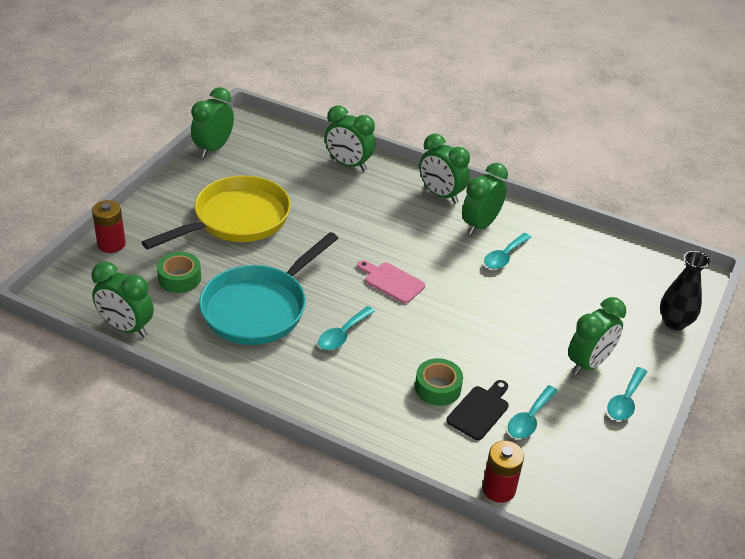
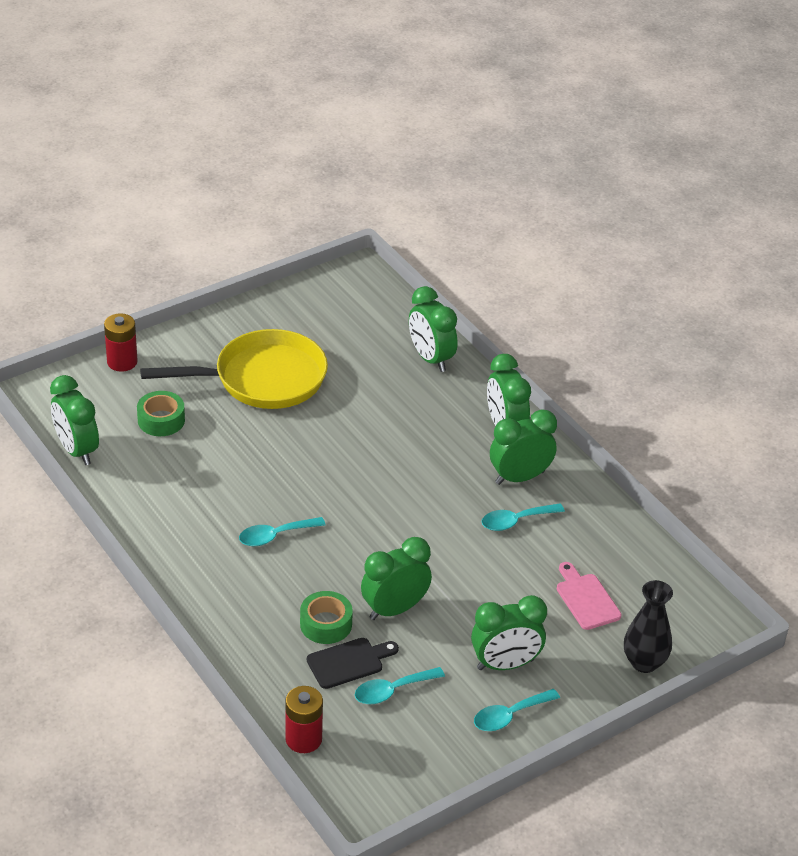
camera: 30 degrees right, 0 degrees up
green clock [191,87,234,158] -> green clock moved to [361,537,432,620]
turquoise pan [199,232,338,345] -> none
pink cutting board [357,260,425,304] -> pink cutting board moved to [557,562,621,630]

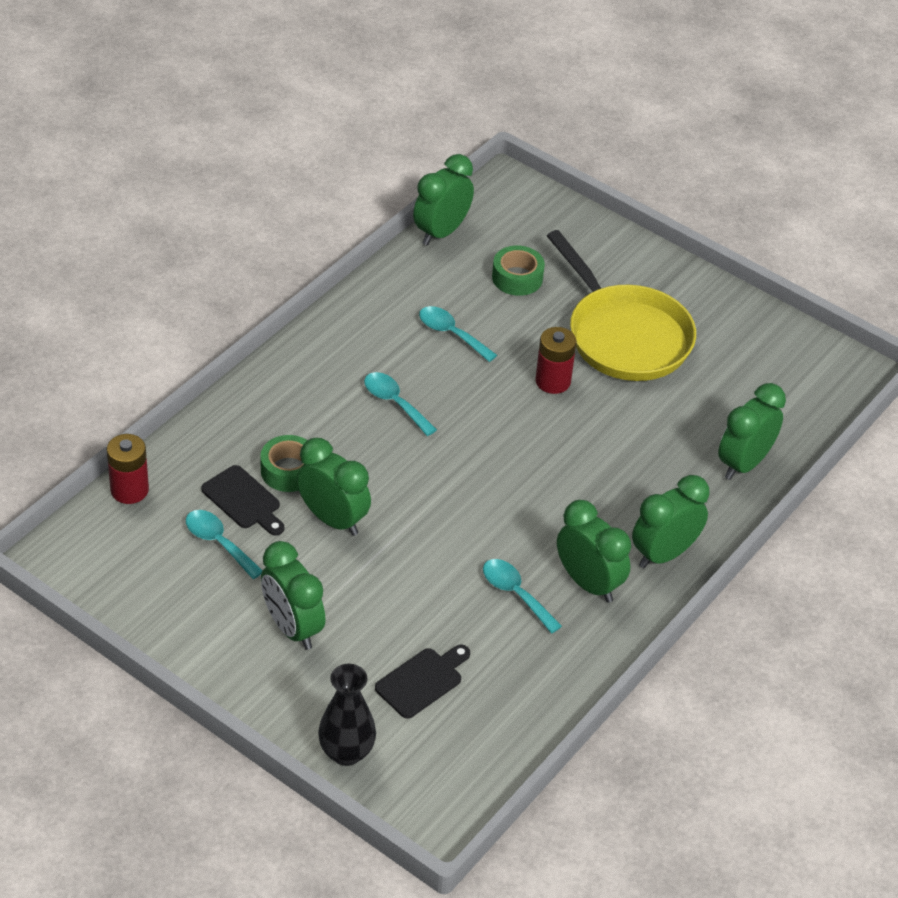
camera: 70 degrees right, 5 degrees up
red battery [104,313,138,372] -> red battery moved to [536,327,576,394]
turquoise spoon [474,689,560,731] -> turquoise spoon moved to [419,306,497,362]
pink cutting board [557,562,621,630] -> black cutting board [375,644,470,719]

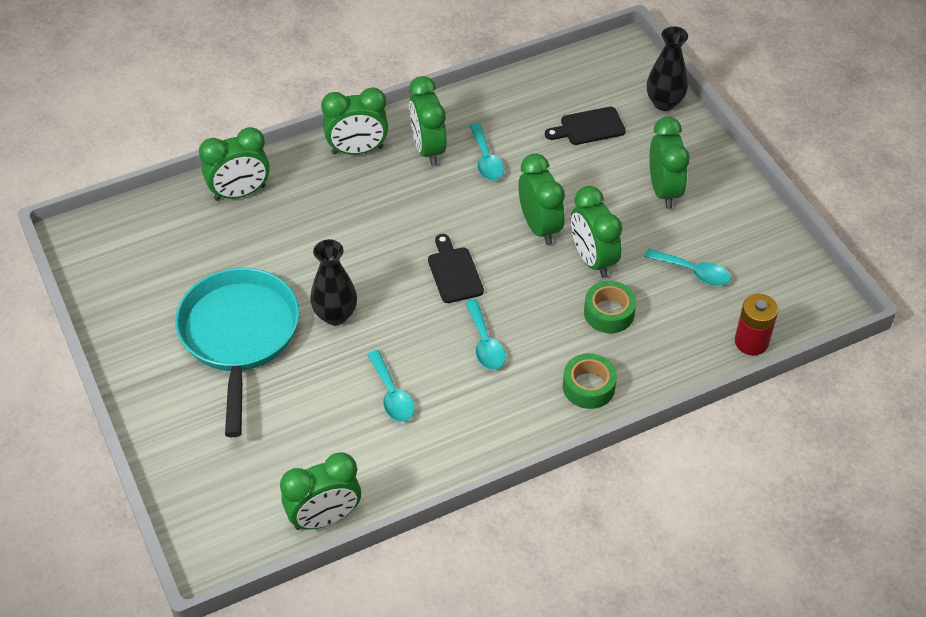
camera: 150 degrees left, 5 degrees up
turquoise spoon [186,510,263,579] -> turquoise spoon turned 45 degrees counterclockwise [644,249,731,286]
black cutting board [201,465,284,536] -> black cutting board moved to [428,234,484,303]
green tape [492,246,545,296] -> green tape moved to [563,353,617,409]
red battery [536,327,576,394] -> black vase [310,239,357,325]
yellow pan [547,230,696,381] -> turquoise pan [175,268,299,437]
none -> green clock [518,153,565,245]

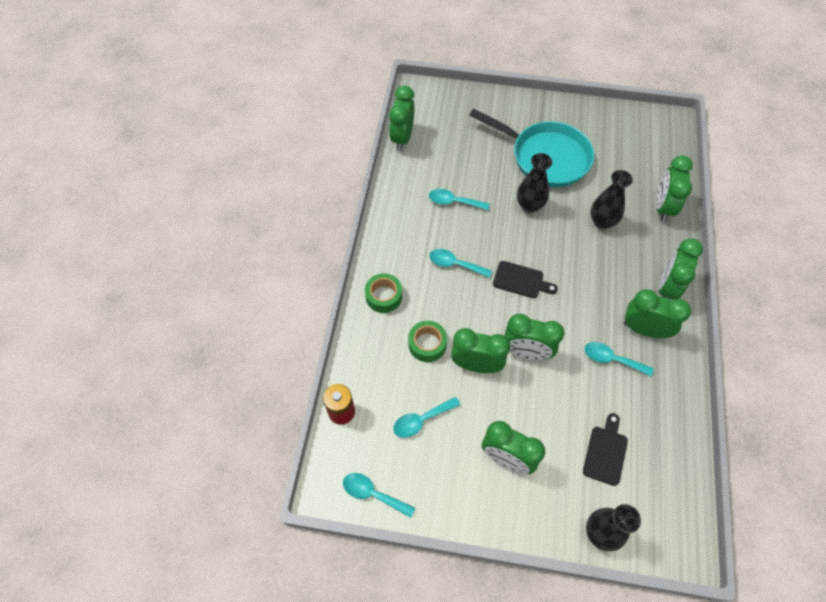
camera: 125 degrees right, 10 degrees up
none -> turquoise spoon [343,473,415,518]
none -> black vase [590,170,633,229]

